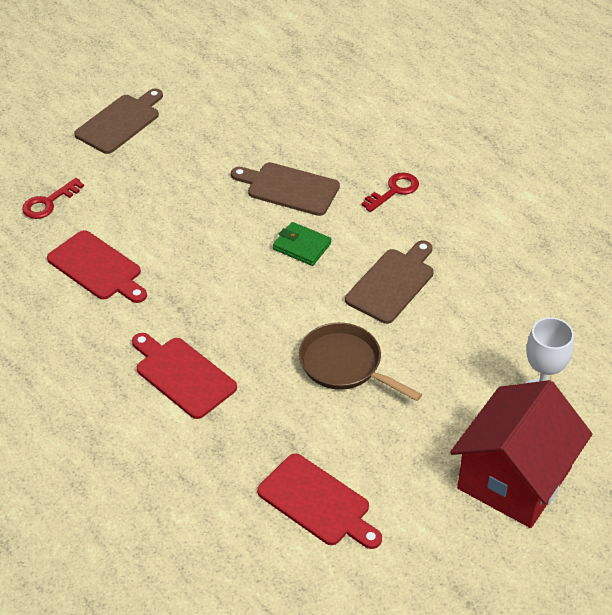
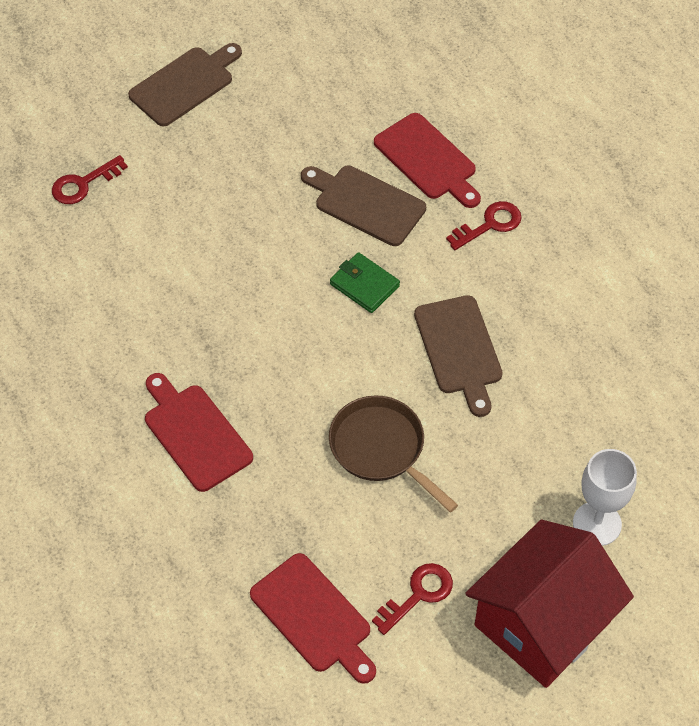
camera: 10 degrees right, 10 degrees up
red cutting board [47,230,147,303] -> red cutting board moved to [374,113,481,208]
brown cutting board [345,241,434,324] -> brown cutting board turned 120 degrees clockwise [414,295,503,417]
none -> red key [372,563,453,635]

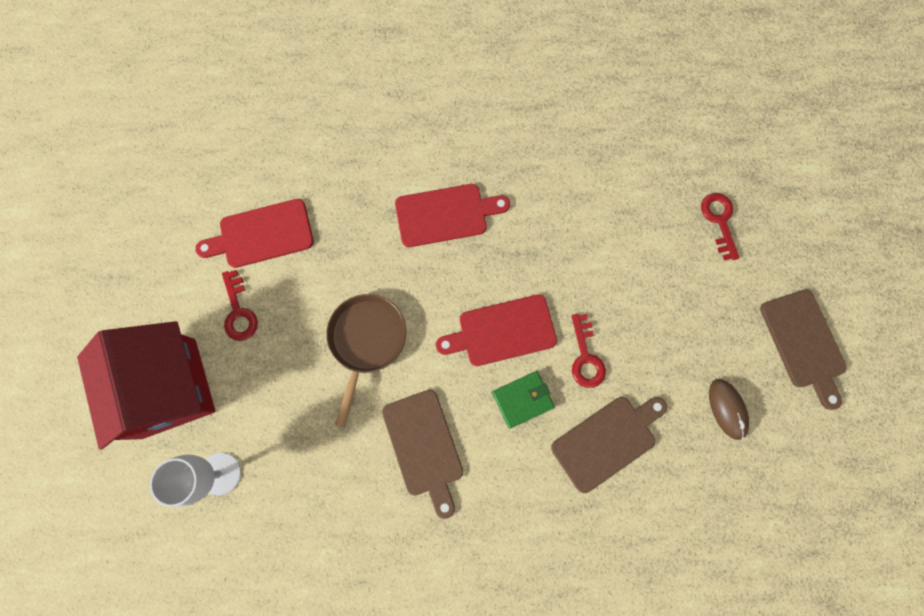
camera: 115 degrees right, 20 degrees up
brown pan [329,395,458,512] -> brown pan turned 60 degrees counterclockwise [326,294,406,427]
red cutting board [374,113,481,208] -> red cutting board moved to [436,294,557,366]
brown cutting board [414,295,503,417] -> brown cutting board turned 120 degrees counterclockwise [382,390,463,519]
red key [446,201,522,250] -> red key moved to [572,314,606,388]
none -> brown mouse [709,379,749,440]

